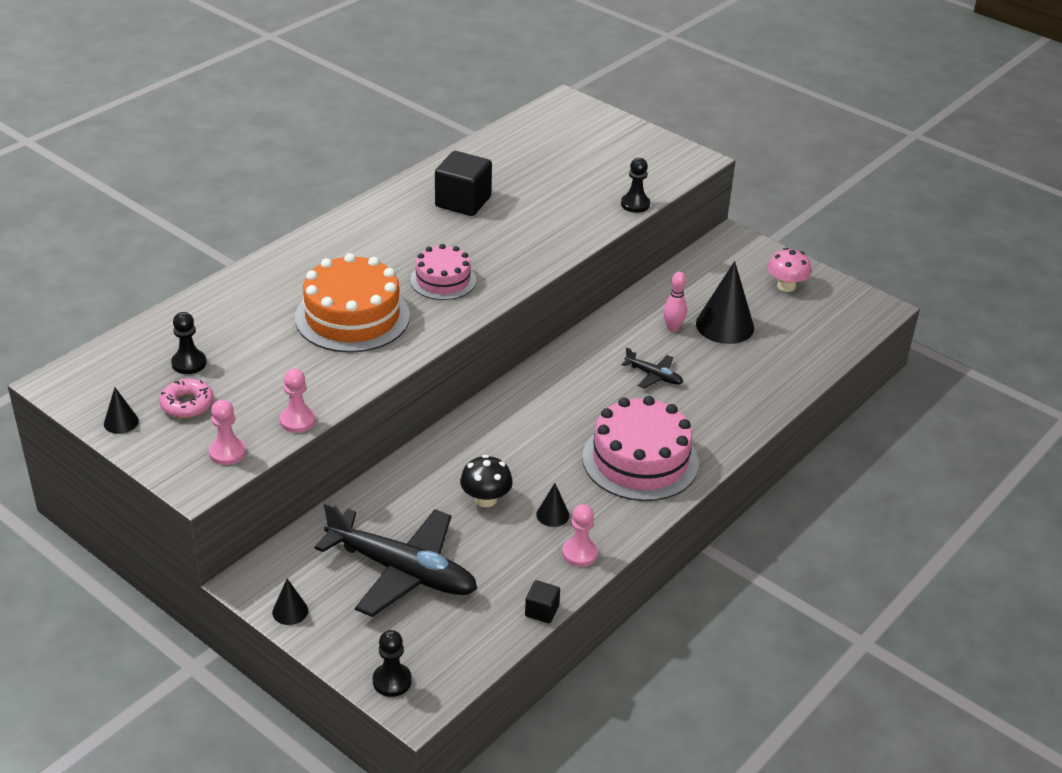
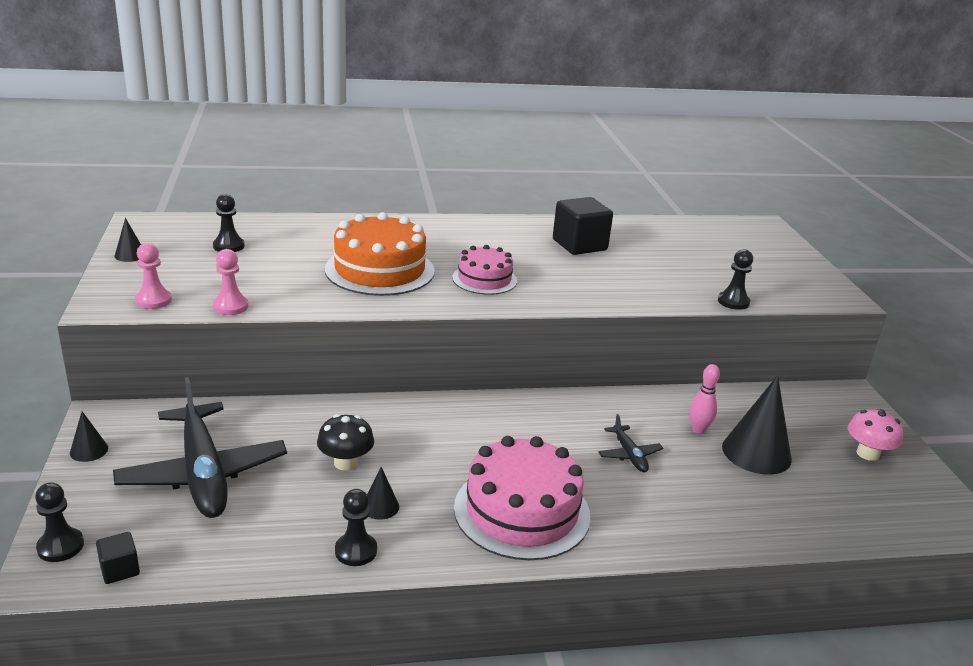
camera: 40 degrees right, 10 degrees down
pink donut [159,379,214,418] -> none
black cube [525,580,560,623] -> black cube moved to [96,532,140,584]
pink pawn [562,504,598,567] -> black pawn [335,489,377,566]

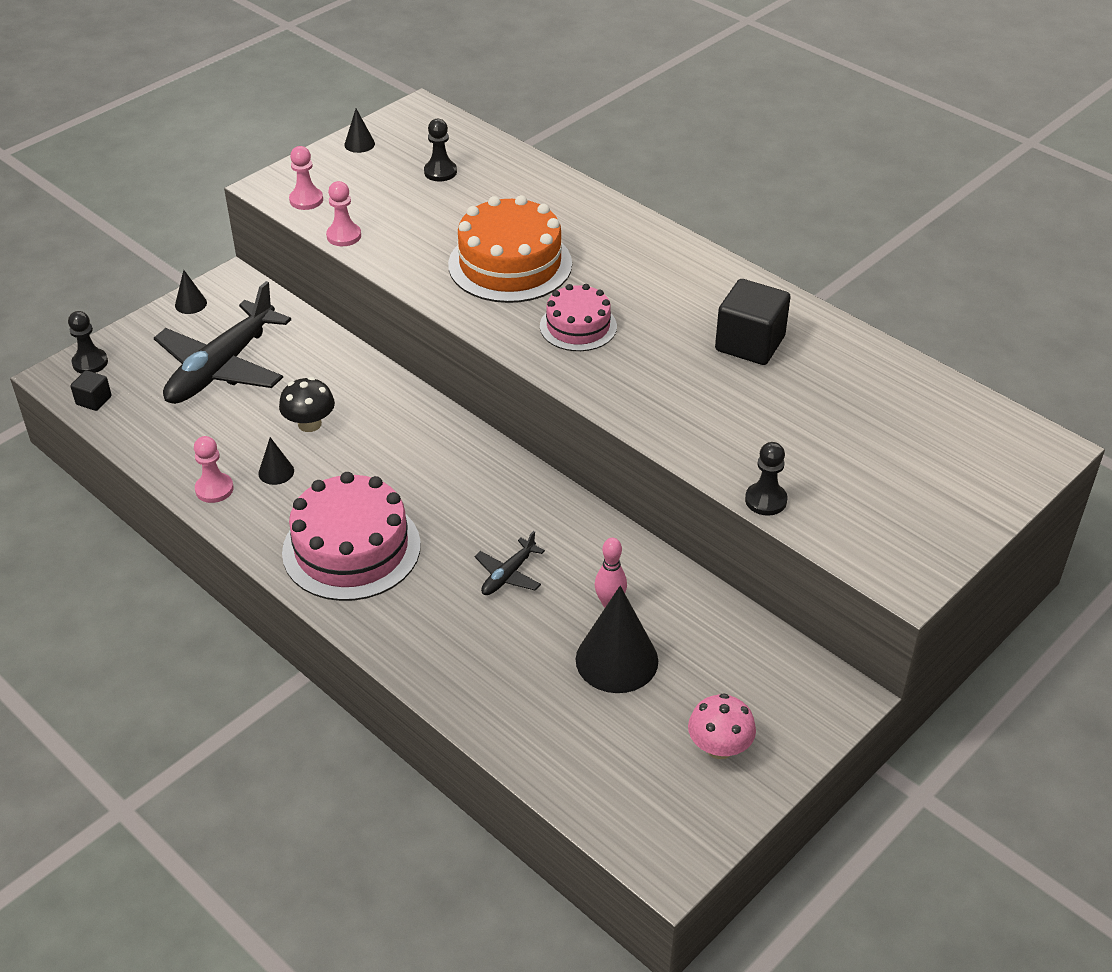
camera: 55 degrees right, 15 degrees up
black pawn [335,489,377,566] -> pink pawn [194,436,234,503]

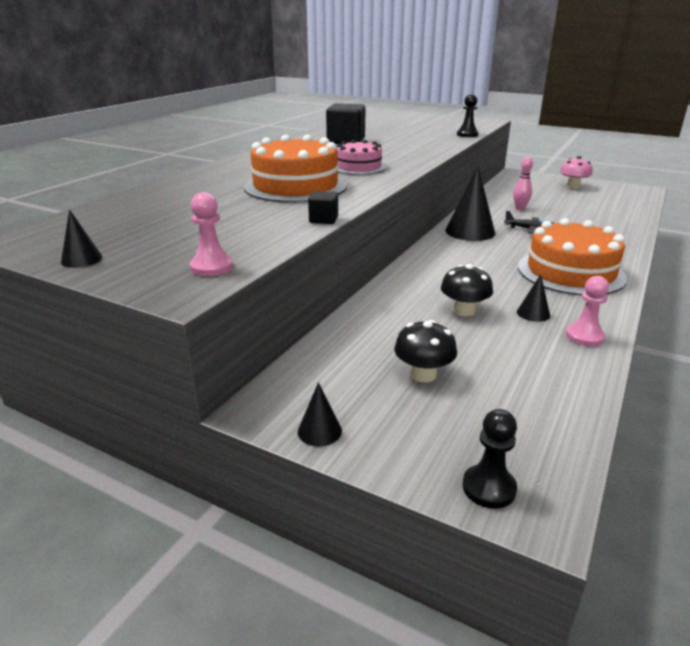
camera: 105 degrees left, 15 degrees down
black cube [70,370,112,411] -> black cube moved to [308,191,338,224]
black plane [154,281,291,404] -> black mushroom [394,320,457,383]
pink cake [282,472,421,601] -> orange cake [518,218,627,295]
pink pawn [326,181,361,246] -> none
black pawn [424,119,457,182] -> none
black cone [576,586,658,693] -> black cone moved to [445,165,495,241]

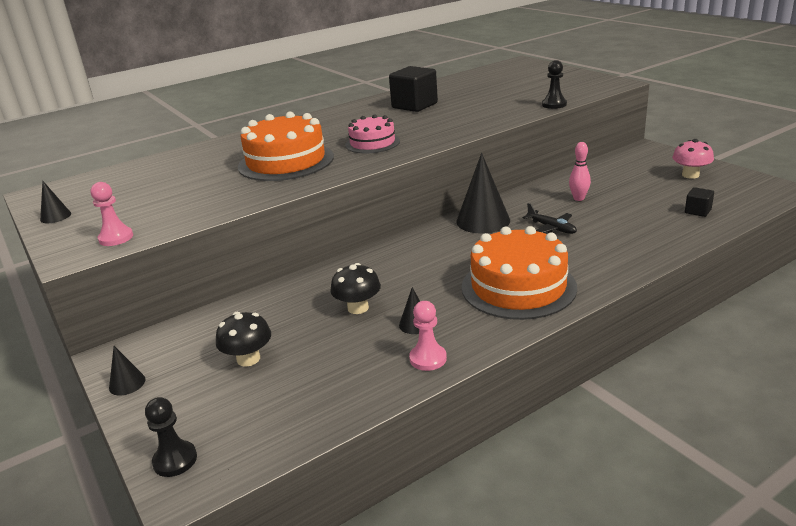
camera: 30 degrees right, 0 degrees up
black cube [308,191,338,224] -> black cube moved to [685,187,714,217]

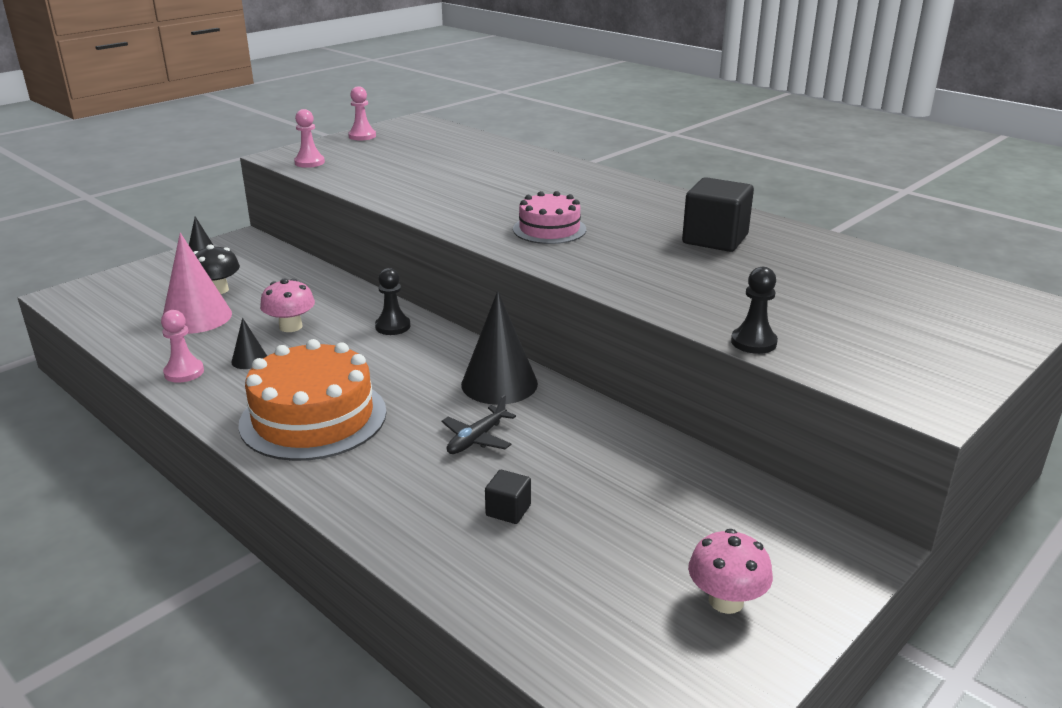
camera: 75 degrees right, 0 degrees up
black cone [40,181,71,223] -> pink pawn [348,86,376,141]
black pawn [145,397,197,477] -> black pawn moved to [375,268,410,335]
orange cake [238,112,334,181] -> none
black mushroom [330,263,381,314] -> pink mushroom [260,278,315,332]
pink bowling pin [569,142,591,201] -> none
black cube [685,187,714,217] -> black cube moved to [485,470,531,524]
none -> pink cone [163,233,232,334]

